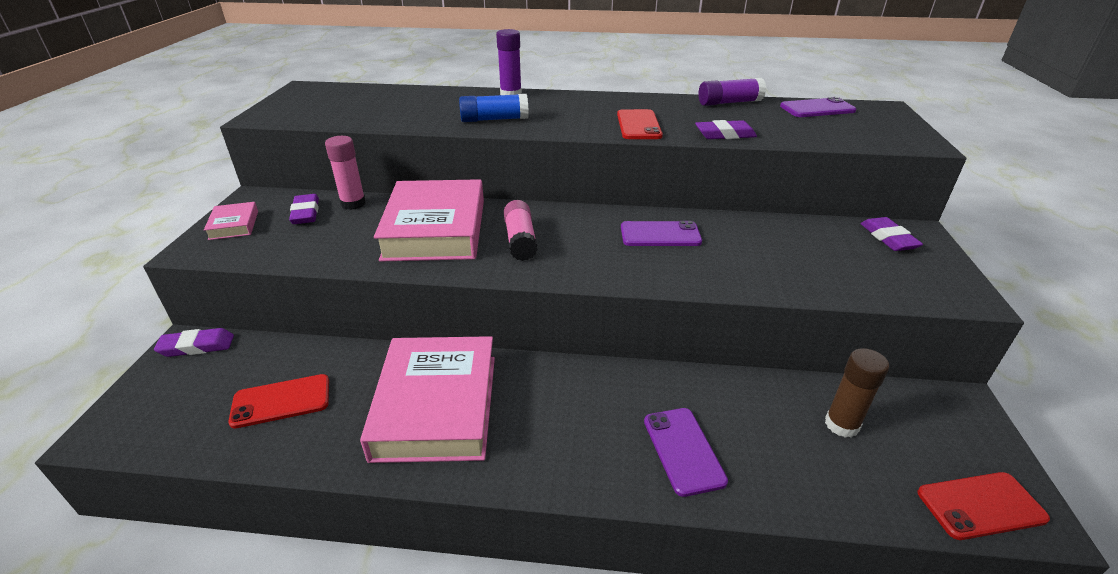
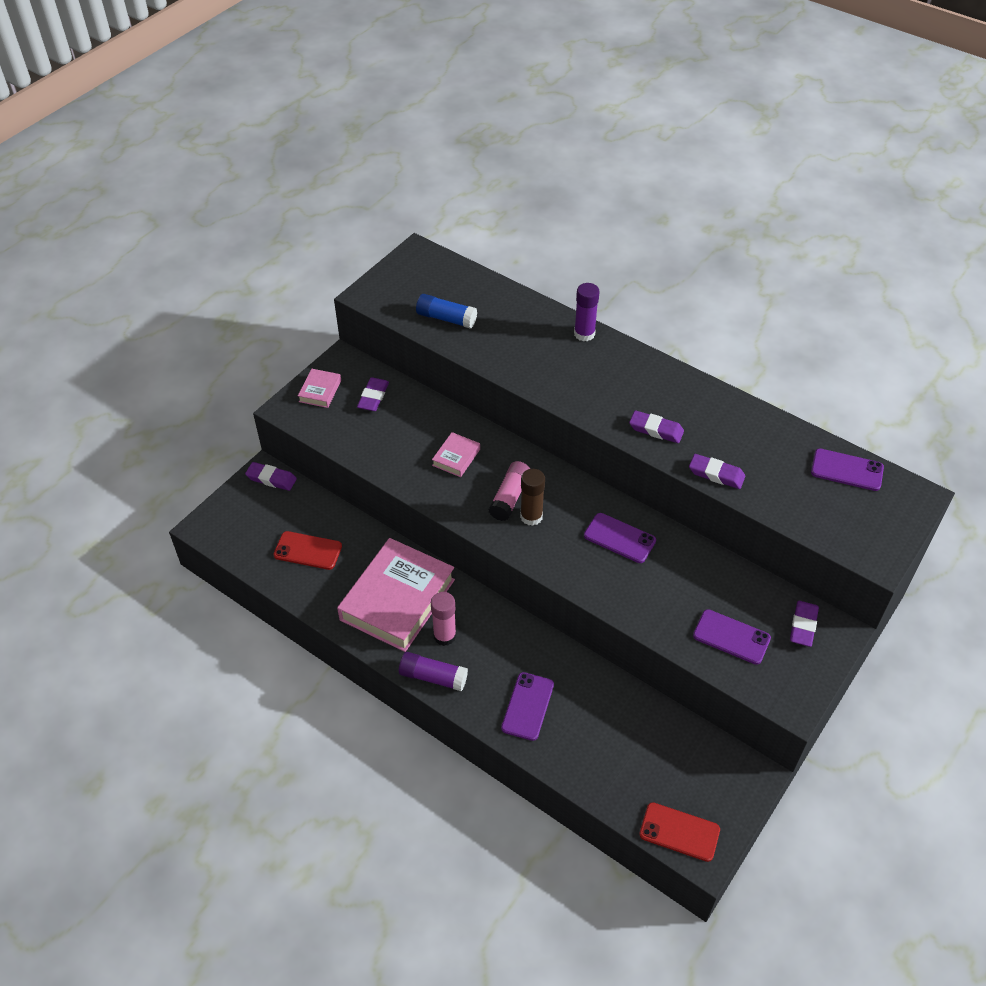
camera: 30 degrees right, 15 degrees up
pink glue stick [325,136,366,210] -> pink glue stick moved to [431,592,456,646]
pink book [374,179,484,262] -> pink book [432,432,480,477], size x0.44
blue glue stick [459,94,529,122] -> blue glue stick moved to [416,294,477,329]
red phone [617,109,663,139] -> purple eraser [629,410,684,443]
purple glue stick [698,78,766,106] -> purple glue stick moved to [399,652,468,691]
brown glue stick [825,348,889,438] -> brown glue stick moved to [520,469,545,526]
none -> purple phone [693,609,771,665]

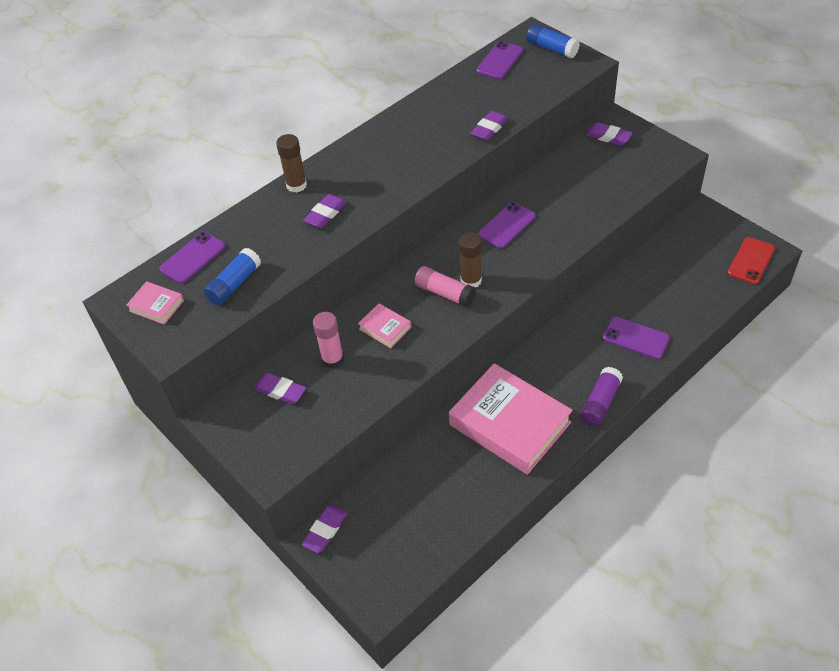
camera: 75 degrees left, 0 degrees up
red phone [273,531,342,570] -> none
pink book [298,369,341,408] -> pink book moved to [126,281,184,325]
pink glue stick [431,592,456,646] -> pink glue stick moved to [313,312,344,368]
purple glue stick [574,283,600,341] -> brown glue stick [276,134,307,193]
purple eraser [629,410,684,443] -> purple eraser moved to [303,194,347,228]
purple phone [693,609,771,665] -> purple phone moved to [159,232,226,284]
none -> blue glue stick [526,24,580,59]

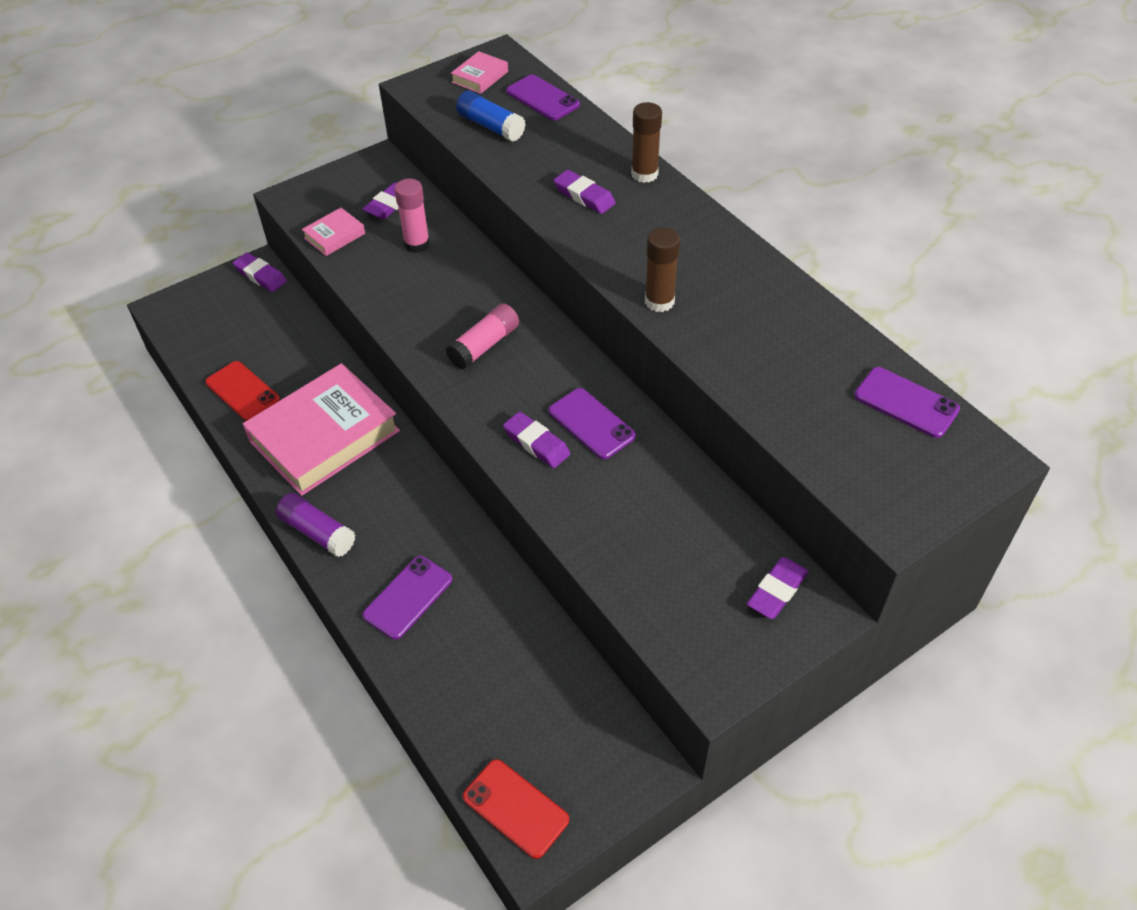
camera: 95 degrees right, 0 degrees up
pink book [358,303,411,348] -> pink book moved to [302,208,365,256]
brown glue stick [459,232,482,288] -> brown glue stick moved to [645,228,680,312]
purple eraser [470,111,508,141] -> purple eraser moved to [503,412,570,468]
blue glue stick [526,24,580,59] -> none
none -> red phone [205,361,280,421]

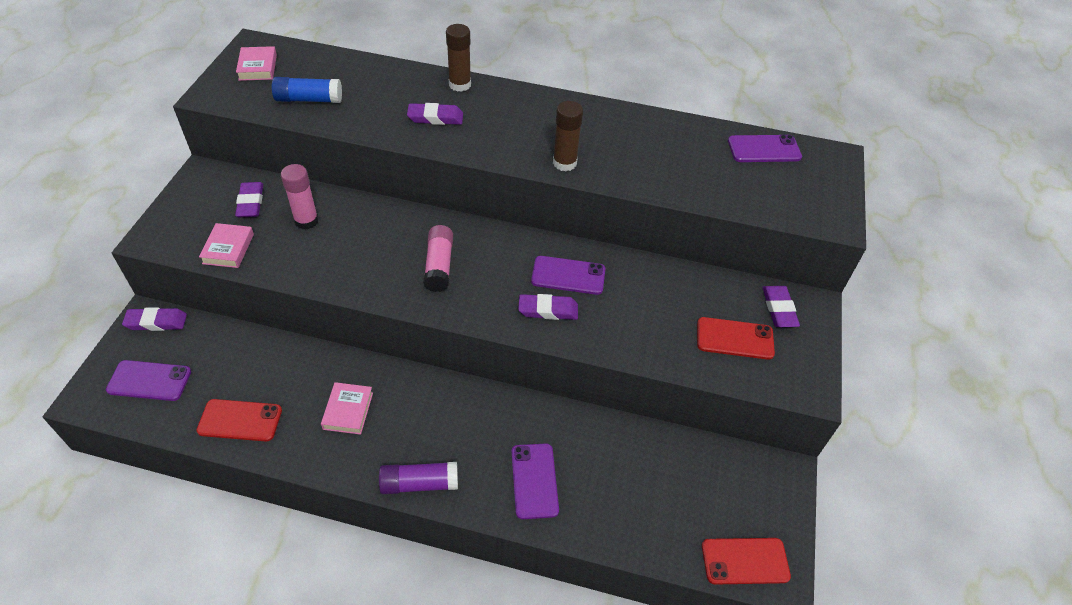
camera: 45 degrees left, 0 degrees up
pink book [243,363,400,496] -> pink book [321,382,373,435], size x0.44
purple phone [506,75,580,120] -> purple phone moved to [106,360,191,401]
none -> red phone [697,317,775,360]

